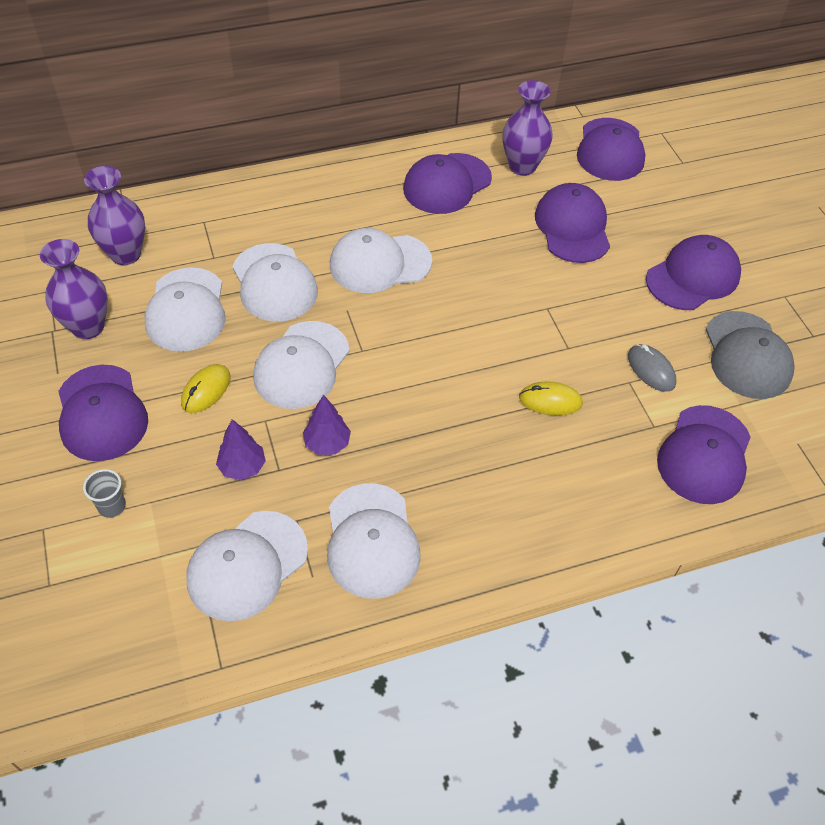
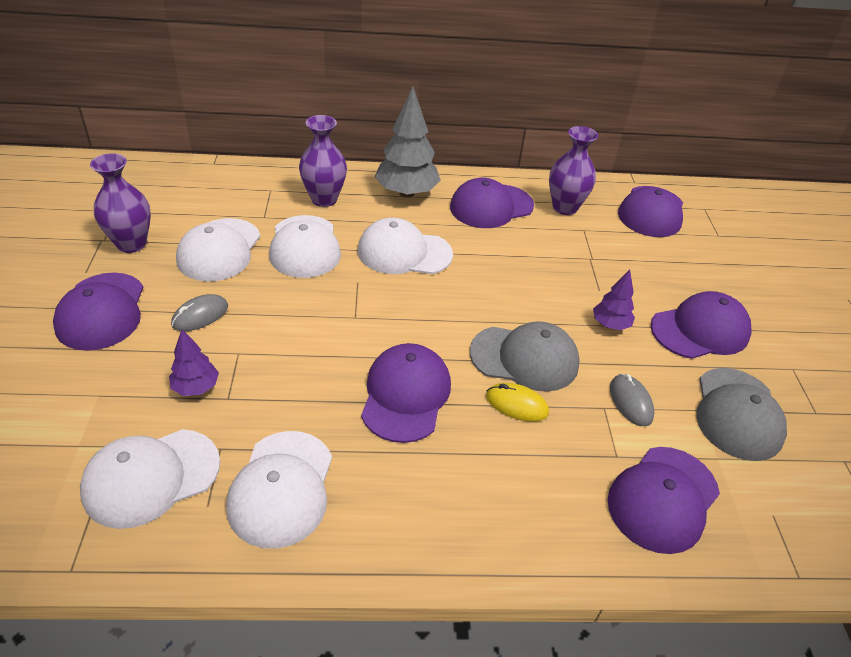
camera: 15 degrees right, 10 degrees down
grey cup [83,469,126,518] -> none
purple vase [84,166,145,265] -> purple vase moved to [299,115,347,207]
yellow mouse [181,364,230,413] -> grey mouse [171,294,228,331]
white cap [253,321,350,409] -> none
purple tree [303,395,351,455] -> purple tree moved to [593,270,635,330]
purple cap [535,183,610,263] -> purple cap moved to [361,343,451,443]
none -> grey tree [375,87,441,198]
none -> grey cap [470,321,580,392]

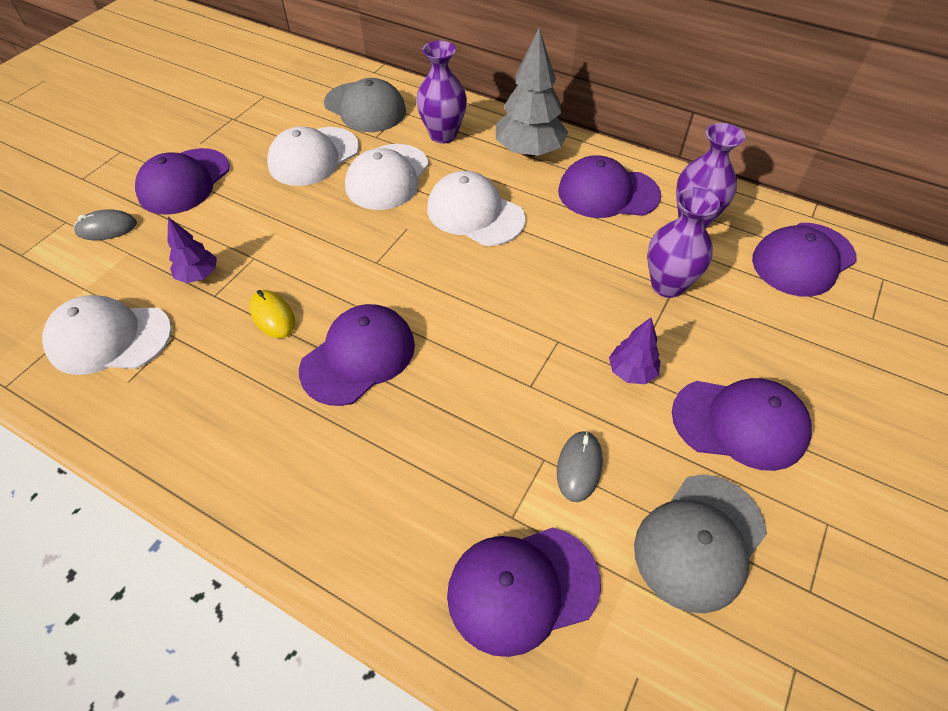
camera: 35 degrees right, 10 degrees up
purple vase [90,153,151,253] -> purple vase moved to [647,187,720,298]
grey mouse [171,294,228,331] -> grey mouse moved to [74,209,137,240]
white cap [226,431,332,549] -> none
grey cap [470,321,580,392] -> grey cap moved to [324,78,406,132]
yellow mouse [486,383,549,422] -> yellow mouse moved to [250,290,295,338]

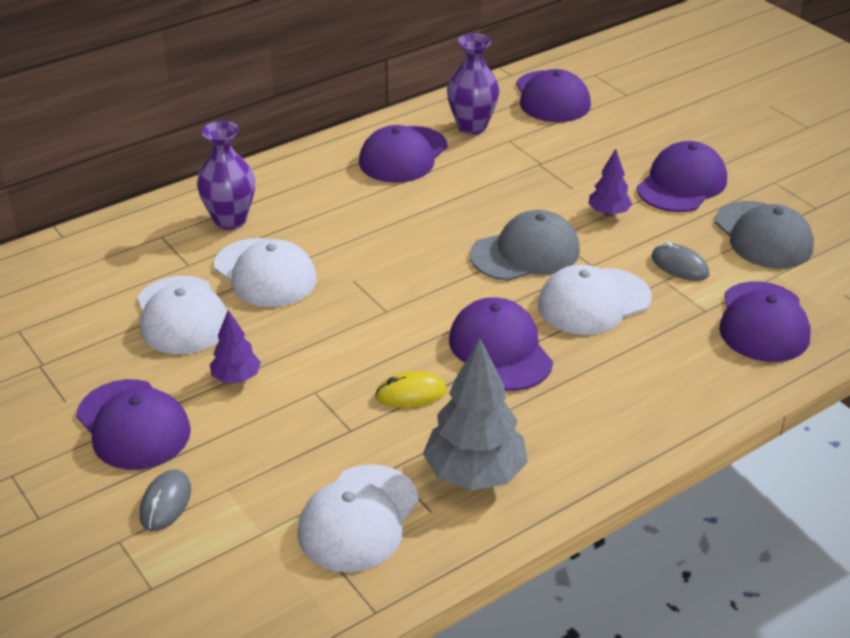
camera: 65 degrees left, 15 degrees down
purple tree [168,217,217,283] -> purple tree moved to [210,310,261,383]
grey cap [324,78,406,132] -> grey cap moved to [470,210,580,281]
white cap [427,171,525,246] -> white cap moved to [538,265,652,335]
grey tree [496,28,568,157] -> grey tree moved to [423,338,528,491]
purple vase [647,187,720,298] -> none

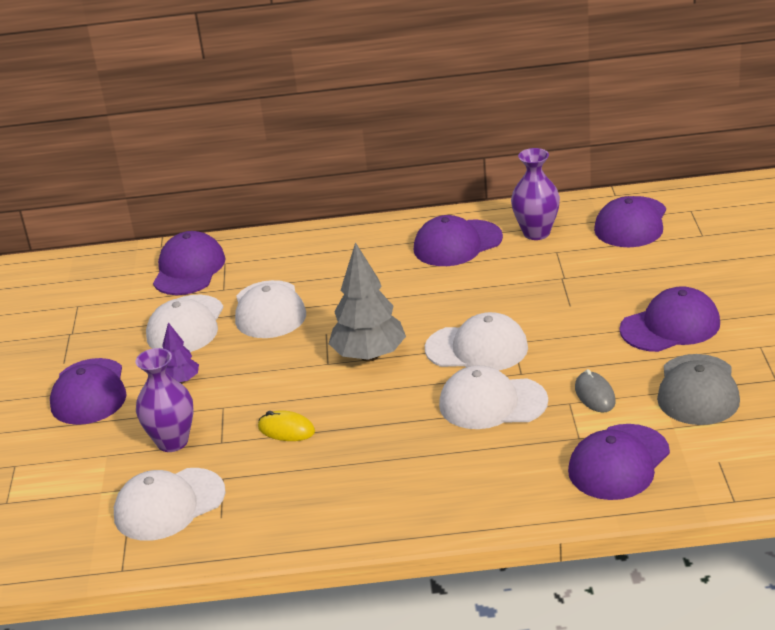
camera: 35 degrees right, 5 degrees down
grey mouse [140,469,191,531] -> none
purple vase [197,121,255,230] -> purple vase moved to [136,348,194,452]
grey tree [423,338,528,491] -> grey tree moved to [329,242,406,362]
purple cap [449,297,553,391] -> purple cap moved to [153,231,226,295]
grey cap [470,210,580,281] -> white cap [425,312,528,370]
purple tree [588,149,632,216] -> none

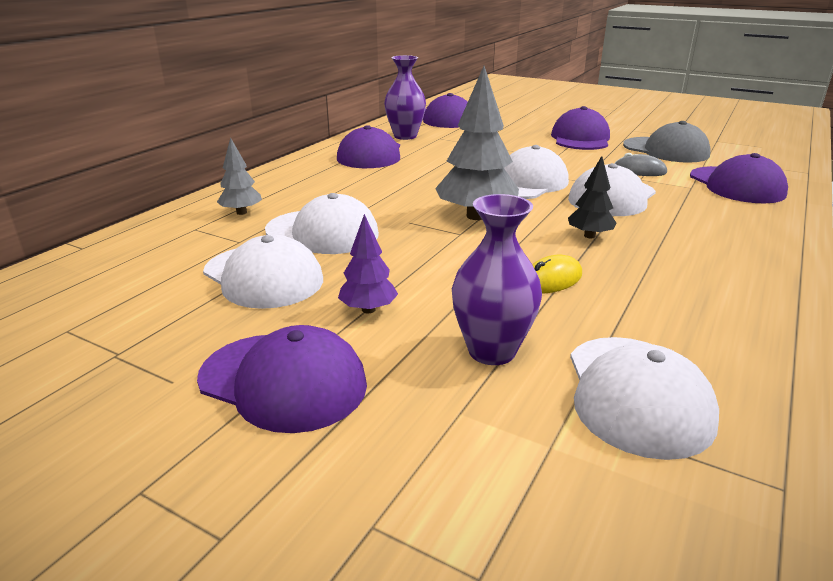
camera: 60 degrees left, 5 degrees down
purple cap [153,231,226,295] -> none
none -> grey tree [217,137,262,215]
none -> black tree [568,156,617,238]

